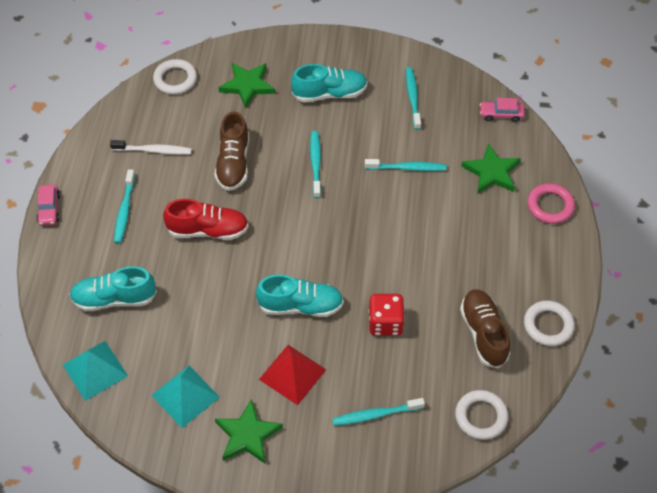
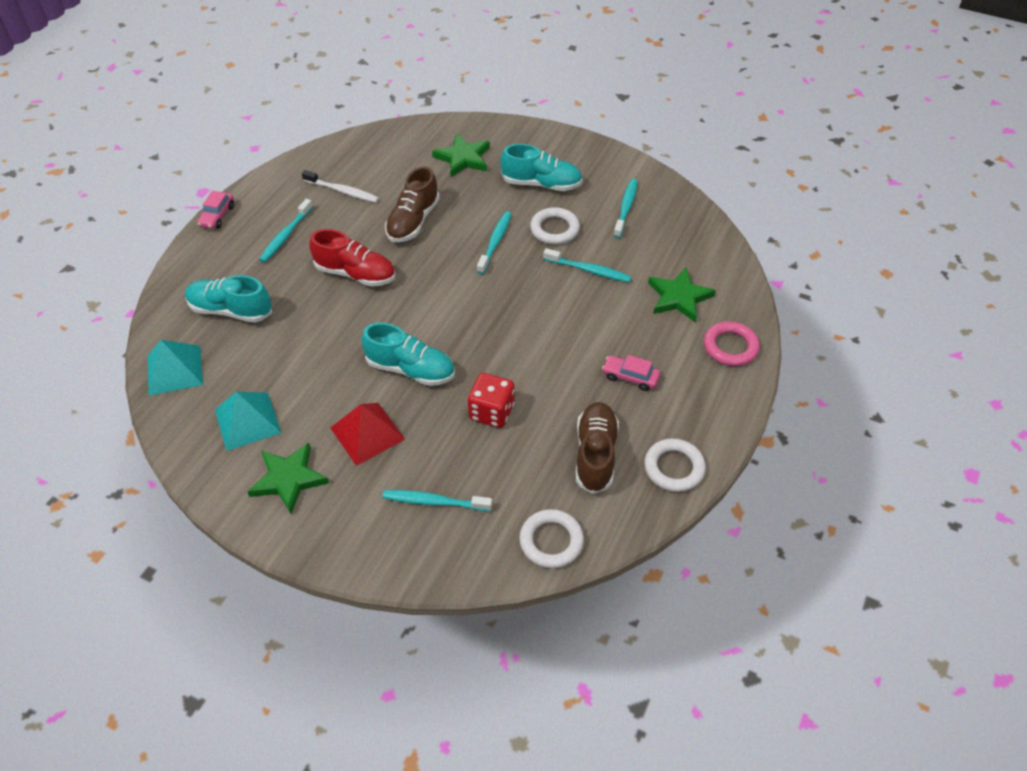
camera: 20 degrees right, 5 degrees down
white ring [153,59,197,95] -> white ring moved to [530,207,580,245]
pink car [480,98,525,122] -> pink car moved to [602,355,660,391]

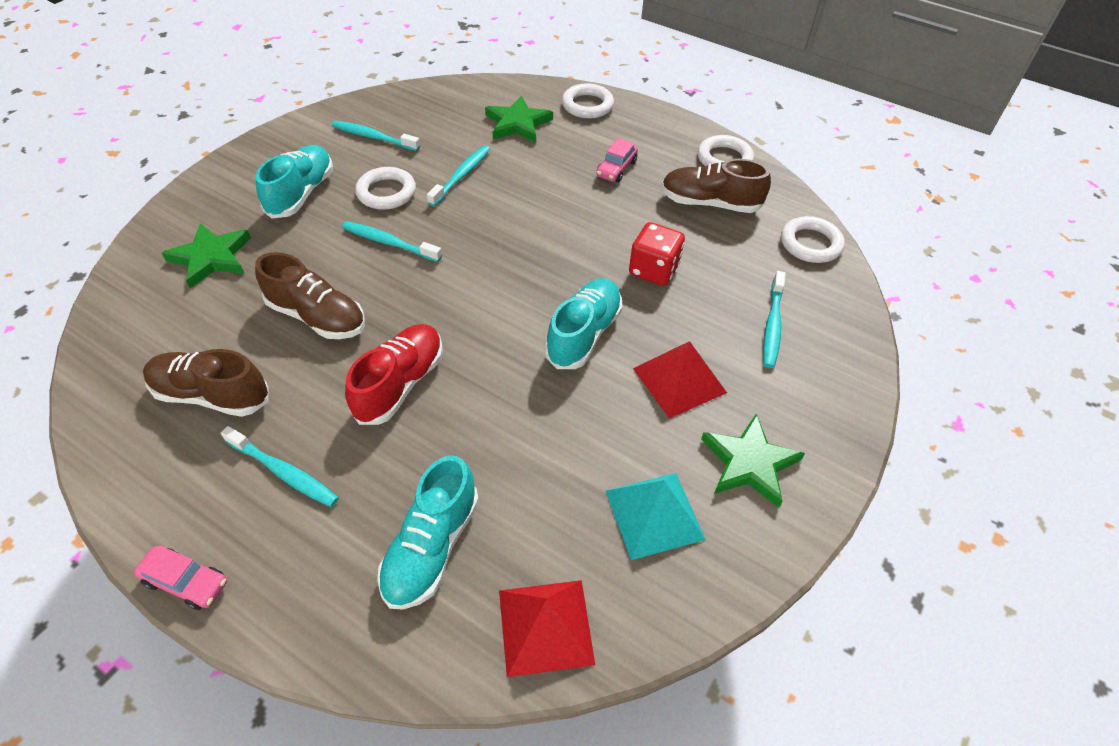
camera: 85 degrees left, 0 degrees up
turquoise pyramid [148,340,203,396] -> red pyramid [499,580,595,677]
white toothbrush [302,170,379,203] -> brown shoe [143,349,269,417]
pink ring [704,321,760,366] -> white ring [562,83,614,119]

